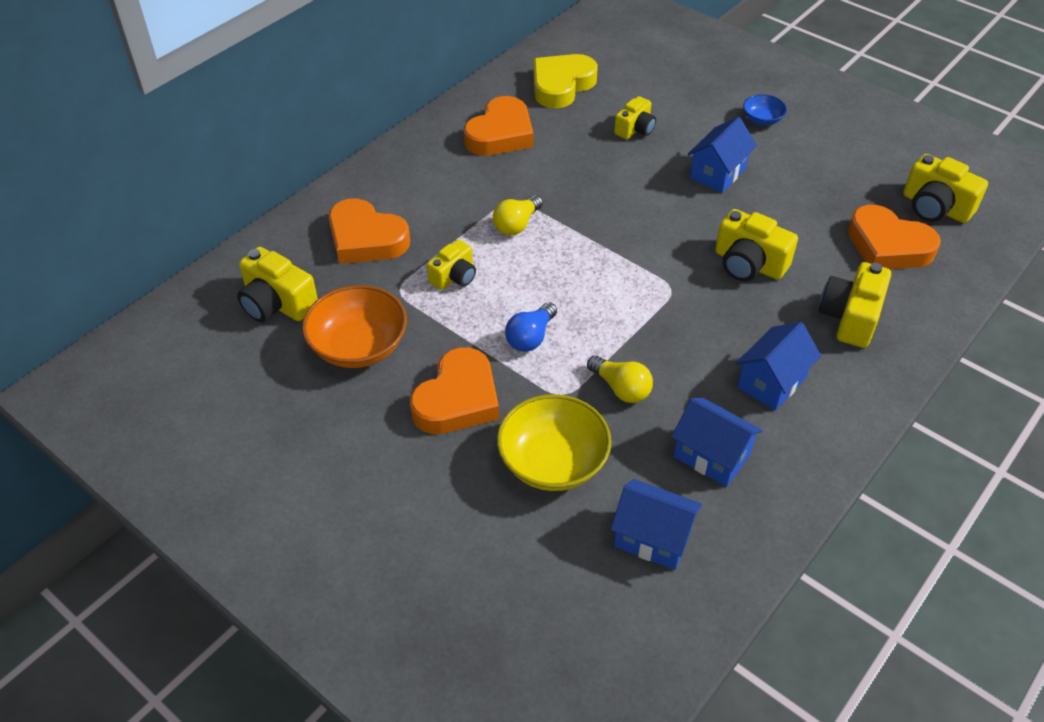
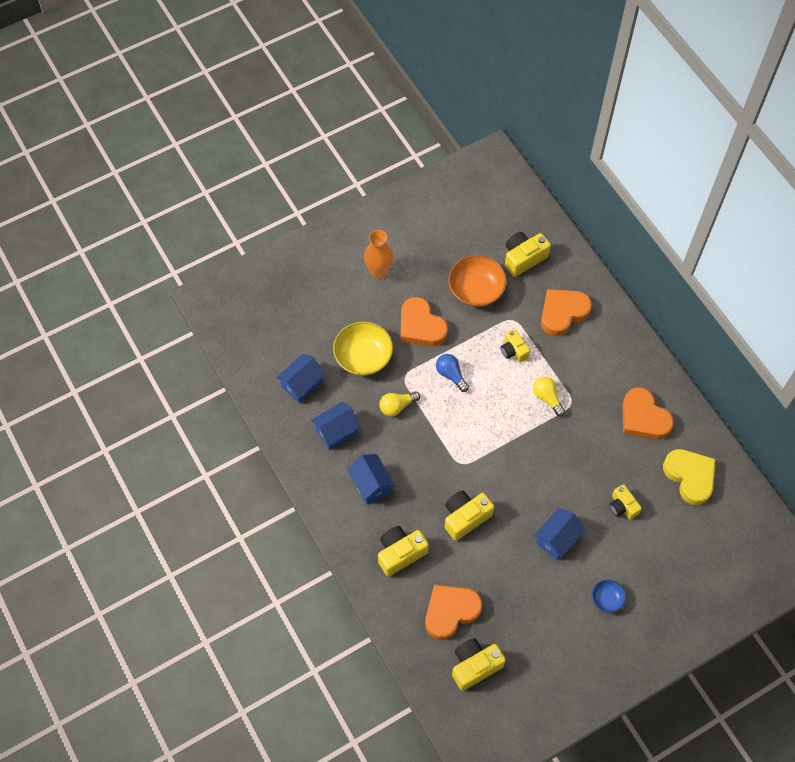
camera: 110 degrees right, 15 degrees up
blue house [688,117,757,193] -> blue house turned 75 degrees clockwise [534,508,585,560]
yellow camera [819,262,891,348] -> yellow camera turned 75 degrees counterclockwise [378,526,429,576]
none -> orange vase [364,230,393,279]

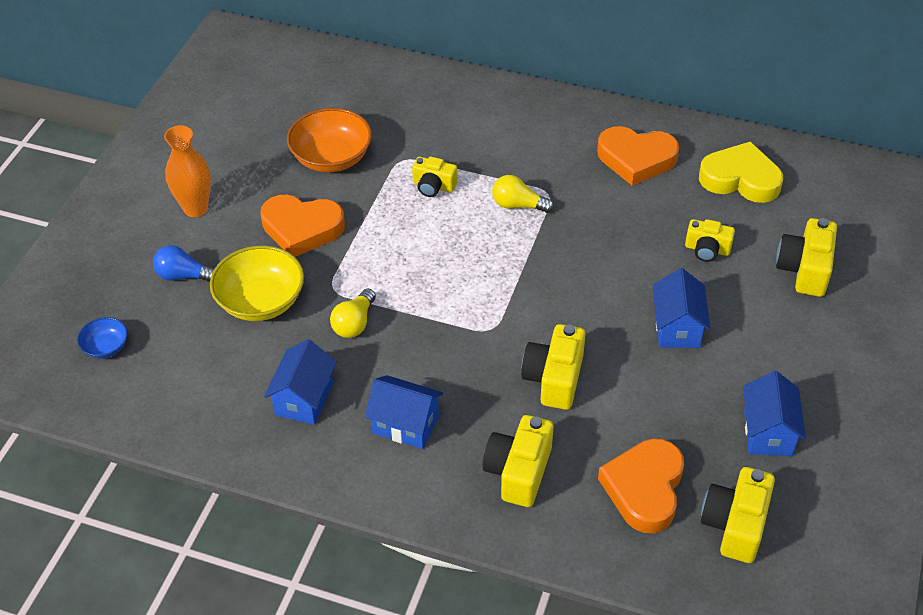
camera: 40 degrees left, 15 degrees down
blue house [276,354,326,403] -> blue house moved to [743,371,806,456]
blue light bulb [436,354,469,392] -> blue light bulb moved to [153,245,215,281]
yellow camera [505,232,551,277] -> yellow camera moved to [776,218,837,297]
orange heart [541,289,592,336] -> none
blue bowl [592,580,626,613] -> blue bowl moved to [77,317,128,358]

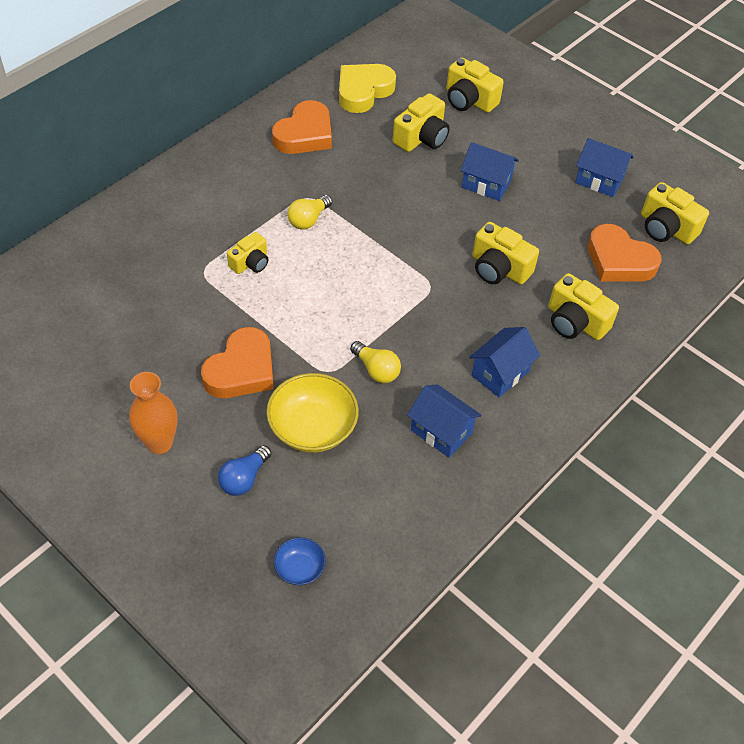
camera: 70 degrees left, 5 degrees up
orange bowl [287,108,372,172] -> none
yellow camera [685,219,735,262] -> yellow camera [393,93,450,152], size x1.54

